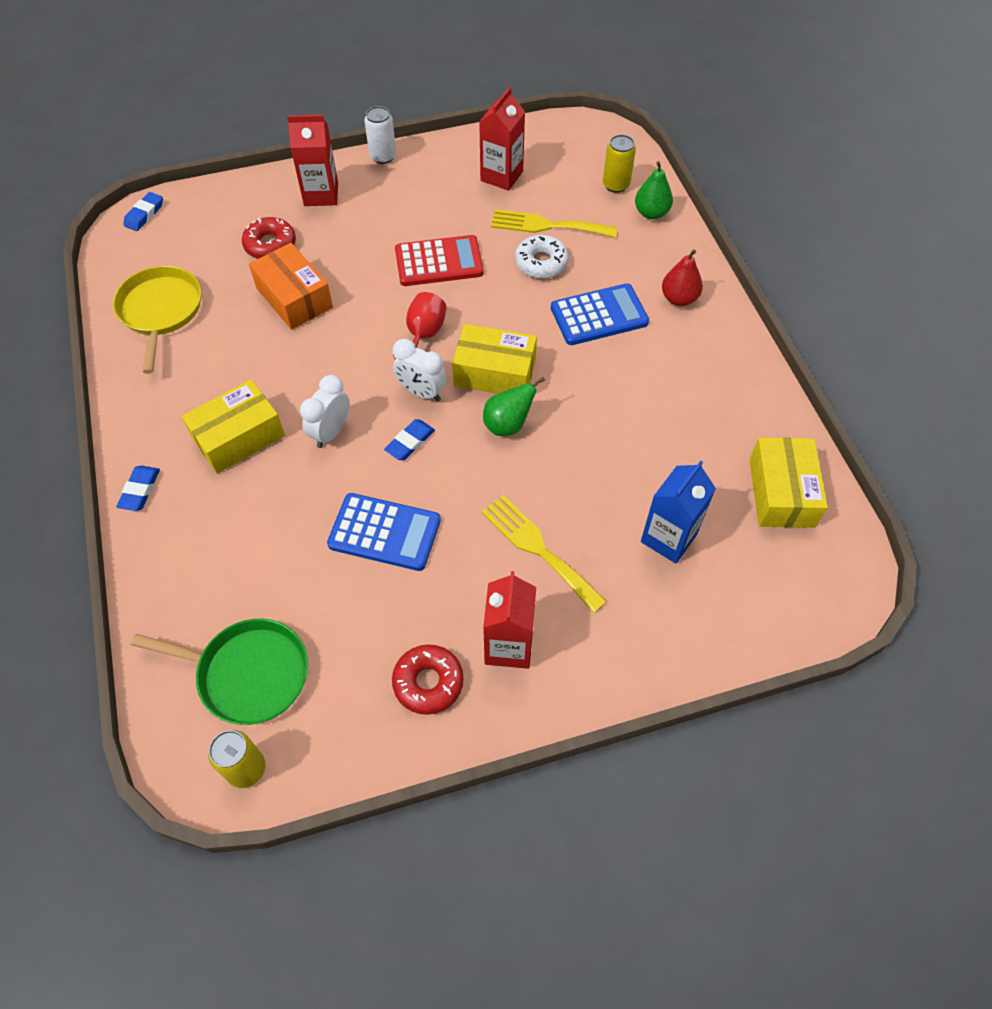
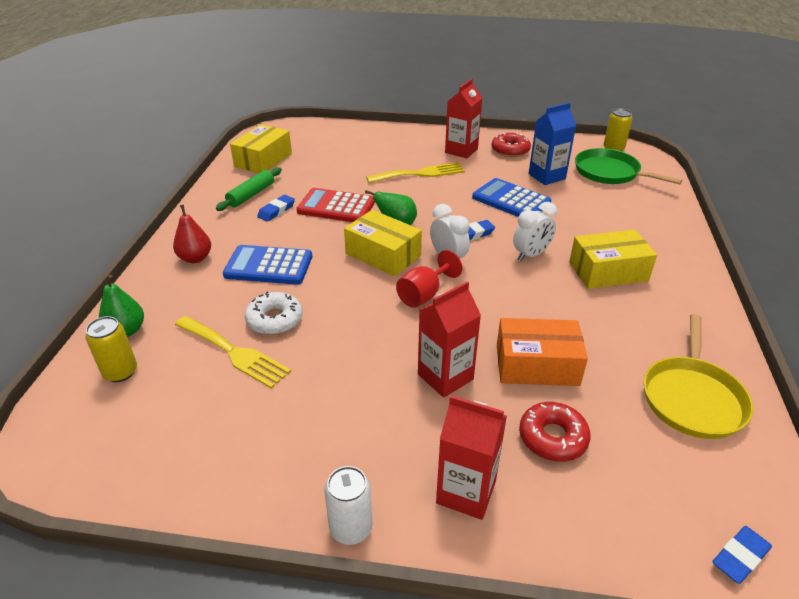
camera: 155 degrees left, 20 degrees down
blue eraser [116,466,160,511] -> blue eraser moved to [257,195,295,222]
orange box [249,243,333,330] -> orange box turned 75 degrees counterclockwise [497,318,588,386]
red calculator [395,235,484,286] -> red calculator moved to [296,188,375,222]
red carton [479,87,525,191] -> red carton moved to [418,281,481,398]
yellow fork [482,495,607,613] -> yellow fork turned 90 degrees counterclockwise [366,162,465,183]
blue carton [641,460,716,564] -> blue carton moved to [529,103,576,185]
none -> green rolling pin [216,167,282,211]

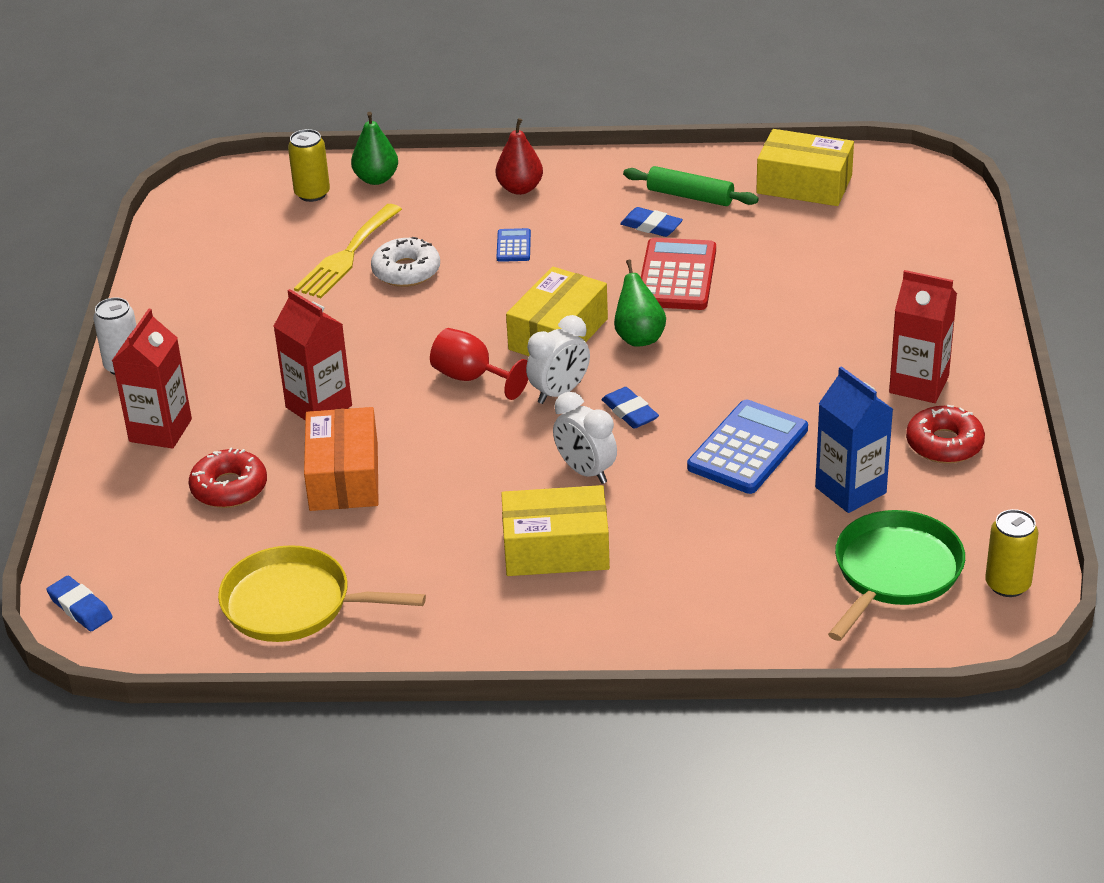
camera: 85 degrees right, 0 degrees up
blue calculator [223,245,312,285] -> blue calculator [497,228,531,262], size x0.49
yellow fork [366,162,465,183] -> none
yellow box [569,229,657,289] -> yellow box turned 75 degrees counterclockwise [501,485,610,576]

